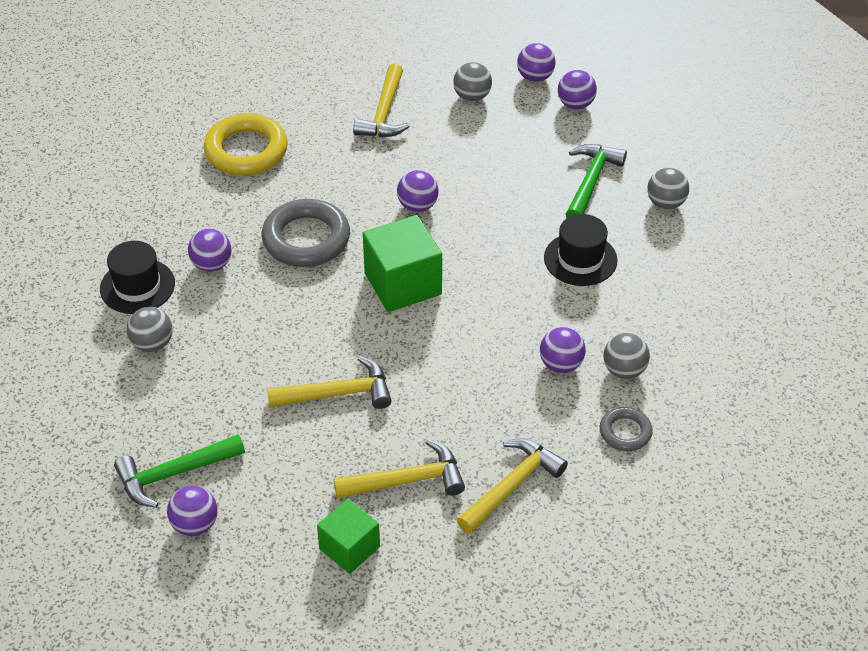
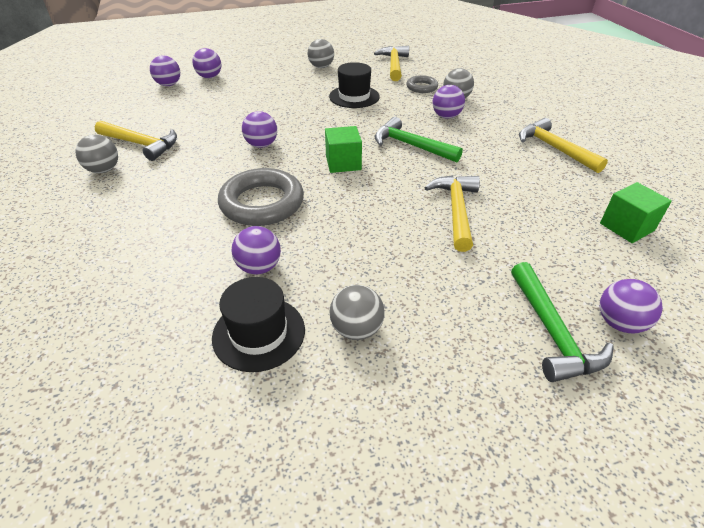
camera: 75 degrees left, 5 degrees down
yellow ring [204,113,288,175] -> none
yellow hammer [334,439,465,499] -> yellow hammer moved to [374,46,409,81]
green cube [363,215,442,312] -> green cube [325,126,362,173], size x0.63
grey ball [453,62,492,102] -> grey ball moved to [75,135,118,173]
green hammer [566,144,627,218] -> green hammer moved to [374,117,463,162]
grey ring [600,407,653,451] -> grey ring moved to [406,75,438,93]

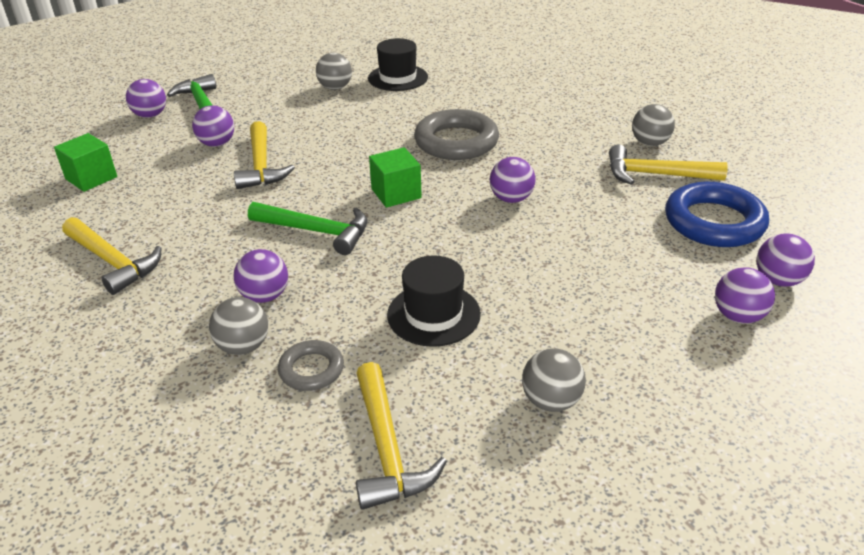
camera: 165 degrees right, 5 degrees down
purple ball [231,226,281,274] -> purple ball moved to [192,105,234,147]
none -> blue ring [665,182,769,247]

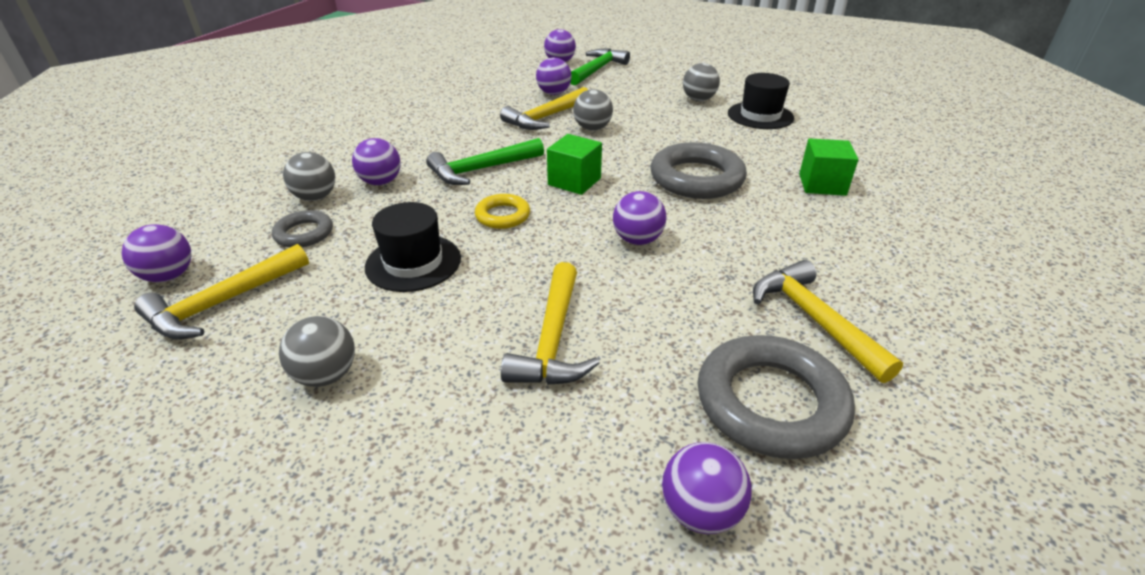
camera: 55 degrees right, 0 degrees up
green cube [54,133,117,192] -> green cube moved to [799,138,858,196]
yellow hammer [62,217,162,295] -> yellow hammer moved to [501,262,599,385]
green hammer [248,202,367,255] -> green hammer turned 75 degrees clockwise [426,138,544,185]
grey ball [632,104,675,146] -> grey ball moved to [573,89,613,131]
blue ring [665,182,769,247] -> grey ring [697,335,855,459]
purple ball [715,267,775,324] -> purple ball moved to [122,224,192,282]
none -> yellow ring [475,194,530,229]

